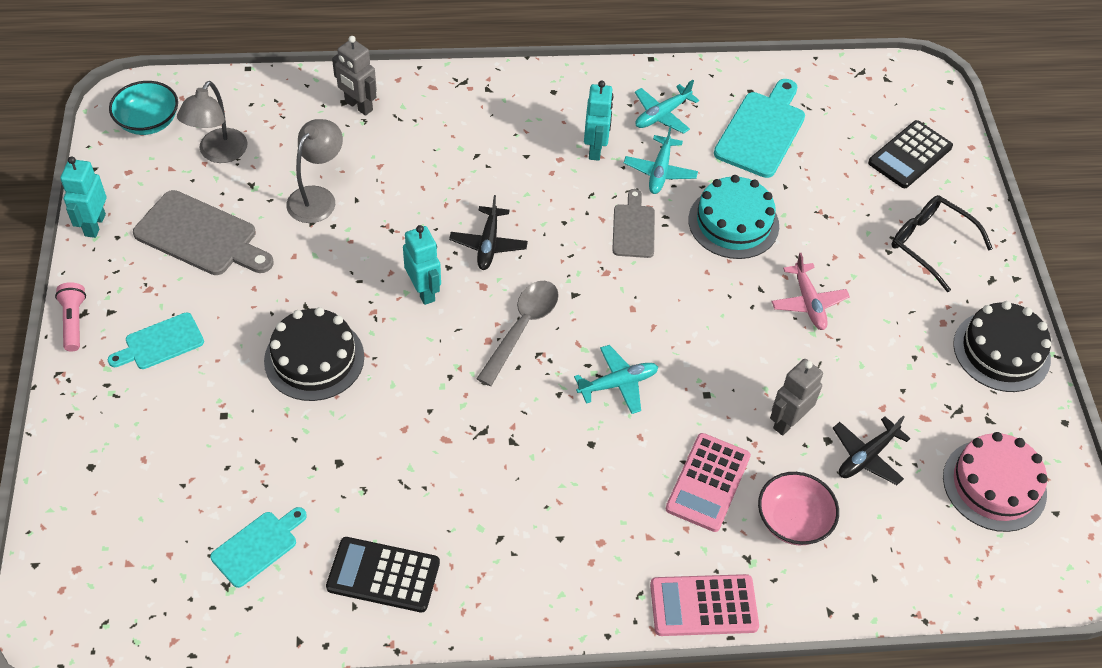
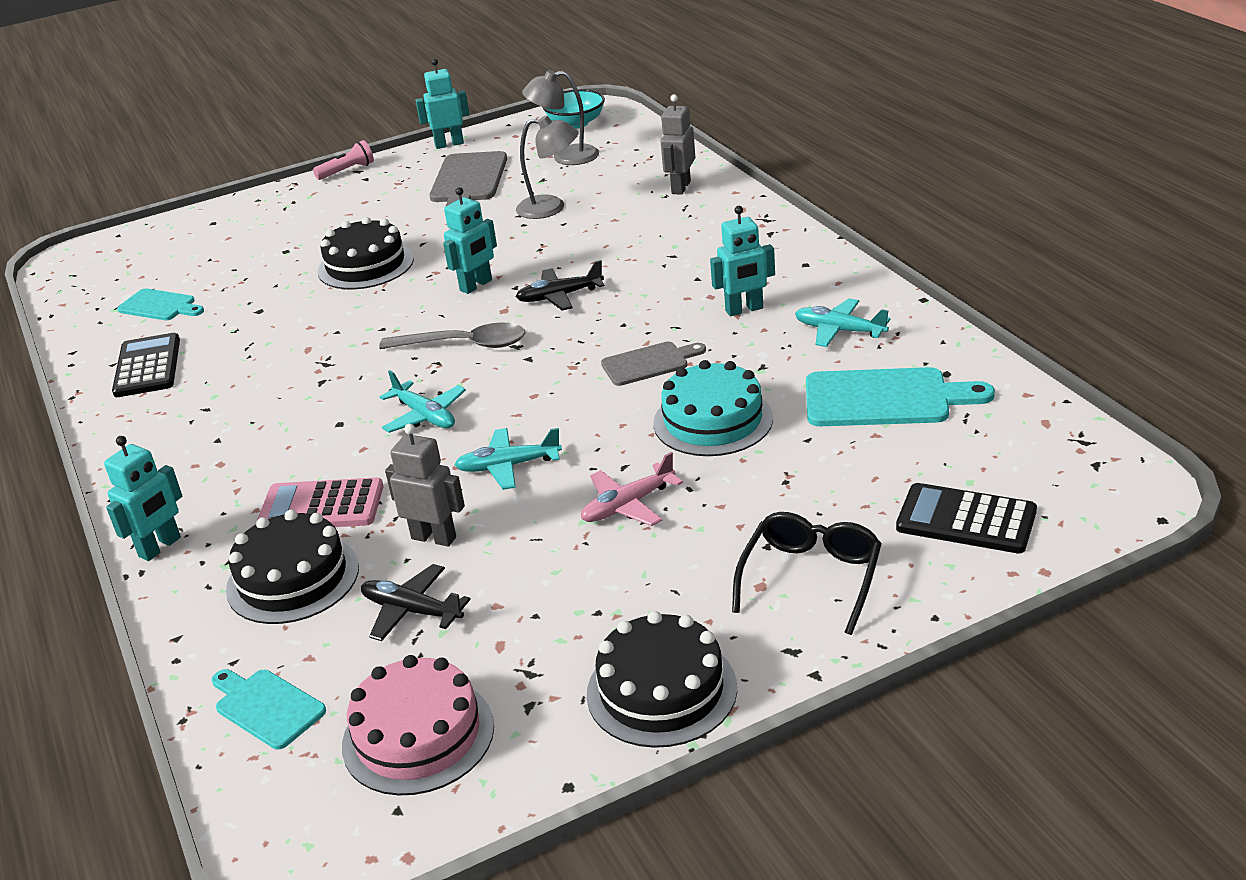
camera: 75 degrees right, 20 degrees down
turquoise cutting board [108,312,204,369] -> turquoise cutting board moved to [212,669,326,749]
turquoise plane [624,125,698,194] -> turquoise plane moved to [455,428,562,490]
pink calculator [650,574,759,636] -> turquoise robot [104,436,182,561]
pink bowl [758,472,839,545] -> black cake [226,510,359,624]

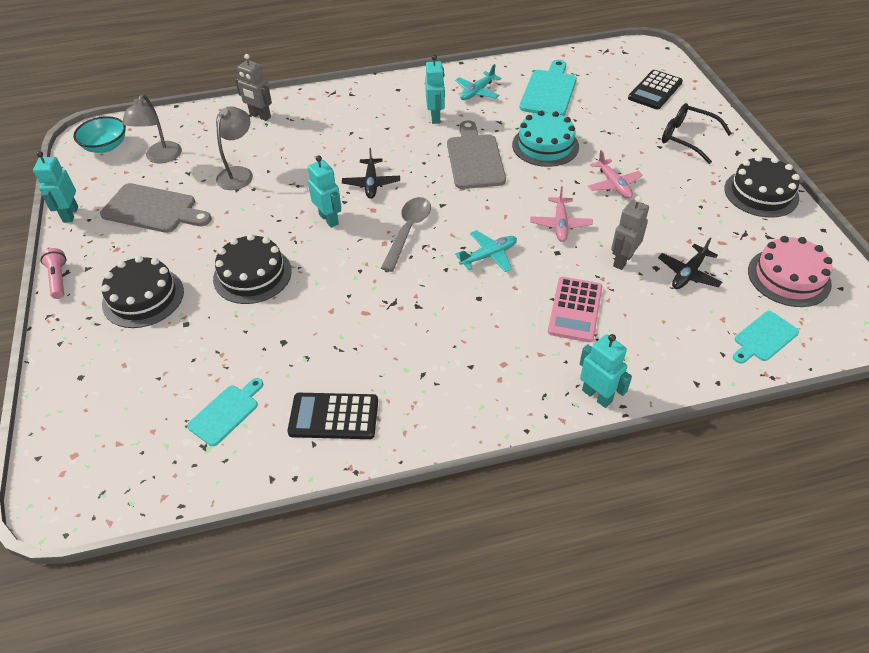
camera: 80 degrees left, 15 degrees up
black cake [226,510,359,624] -> black cake moved to [101,256,184,328]
turquoise plane [455,428,562,490] -> pink plane [530,186,593,242]
grey cutting board [601,341,706,386] -> grey cutting board [447,120,506,189], size x1.65

